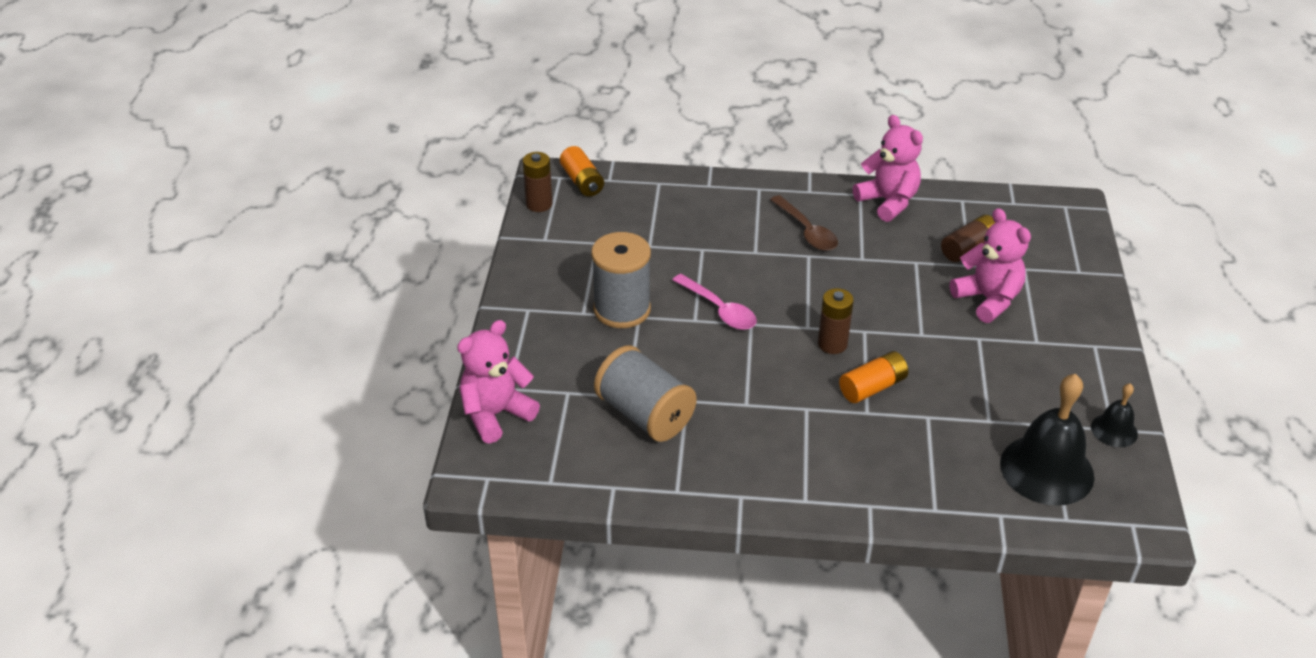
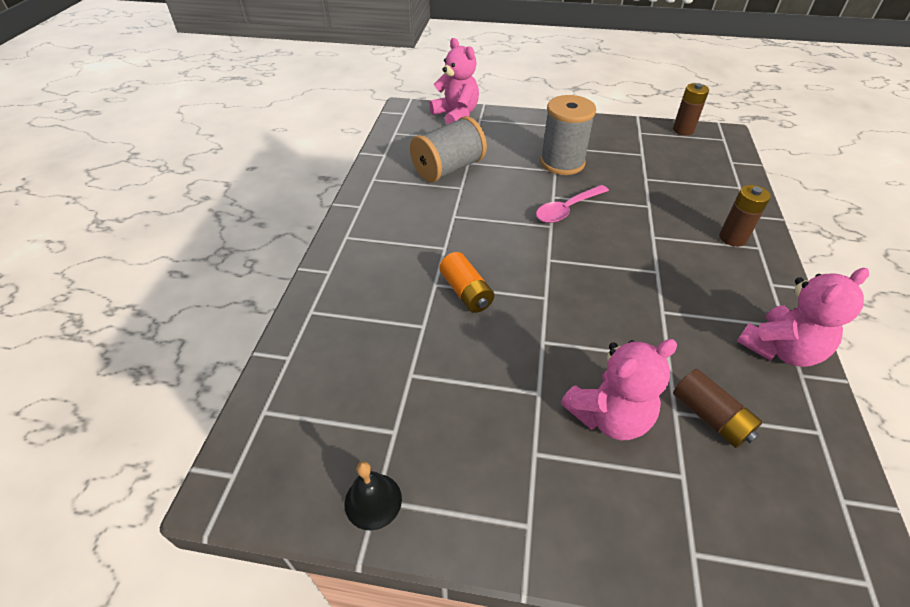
camera: 95 degrees right, 5 degrees up
orange battery [560,146,604,197] -> none
brown spoon [770,195,838,251] -> none
brown battery [818,288,854,354] -> brown battery moved to [719,185,771,247]
black bell [1000,374,1095,506] -> none

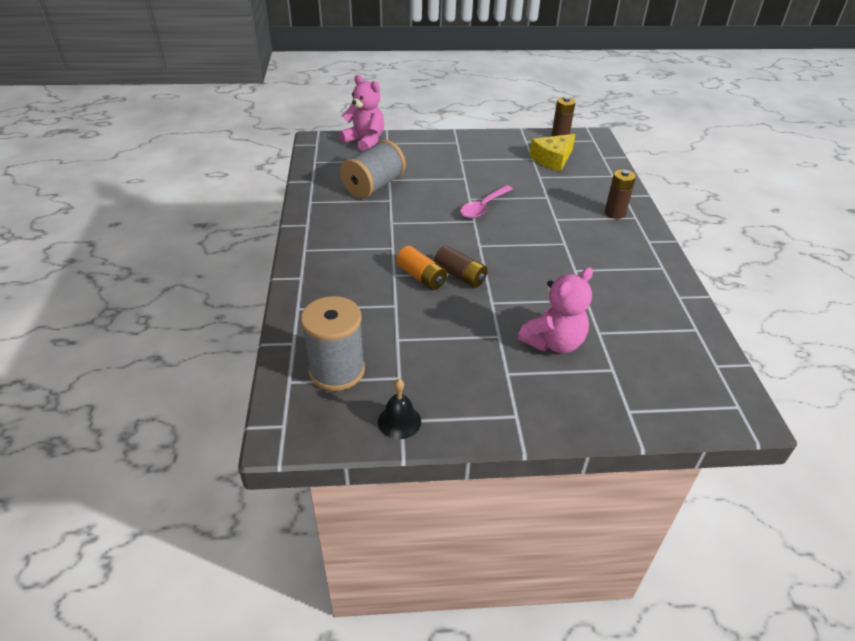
camera: 15 degrees left, 5 degrees down
grey spool [540,95,596,175] -> grey spool moved to [301,296,365,391]
brown battery [673,369,763,448] -> brown battery moved to [434,246,488,288]
pink teddy bear [737,268,869,367] -> none
none -> yellow cheese [529,134,576,172]

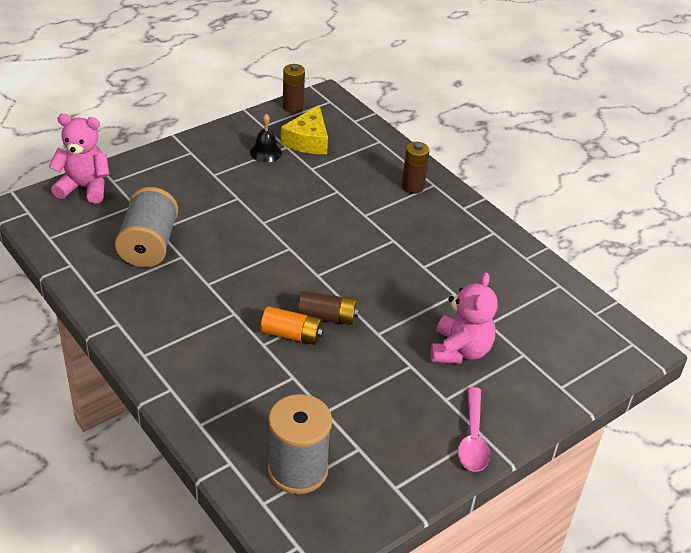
camera: 35 degrees left, 0 degrees up
black bell [378,379,421,439] -> black bell moved to [250,114,282,162]
pink spoon [460,185,513,218] -> pink spoon moved to [458,387,490,472]

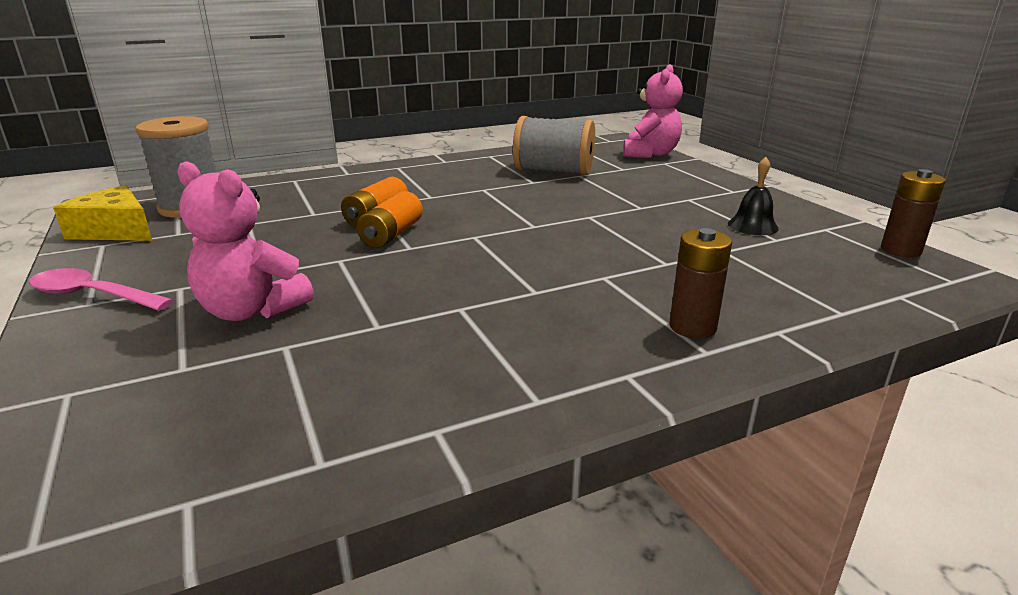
camera: 105 degrees right, 15 degrees down
yellow cheese [281,105,328,154] -> yellow cheese moved to [53,185,152,241]
brown battery [298,291,359,325] -> orange battery [357,191,423,248]

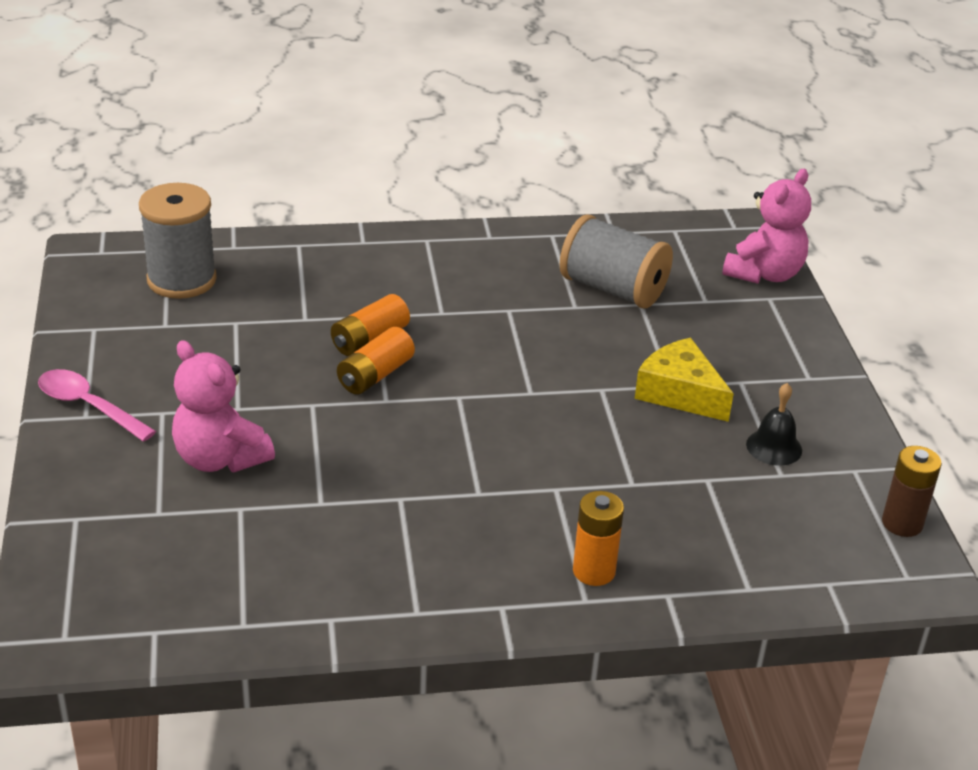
camera: 15 degrees right, 10 degrees up
yellow cheese [53,185,152,241] -> yellow cheese moved to [635,338,734,422]
brown battery [669,228,732,339] -> orange battery [573,491,624,586]

